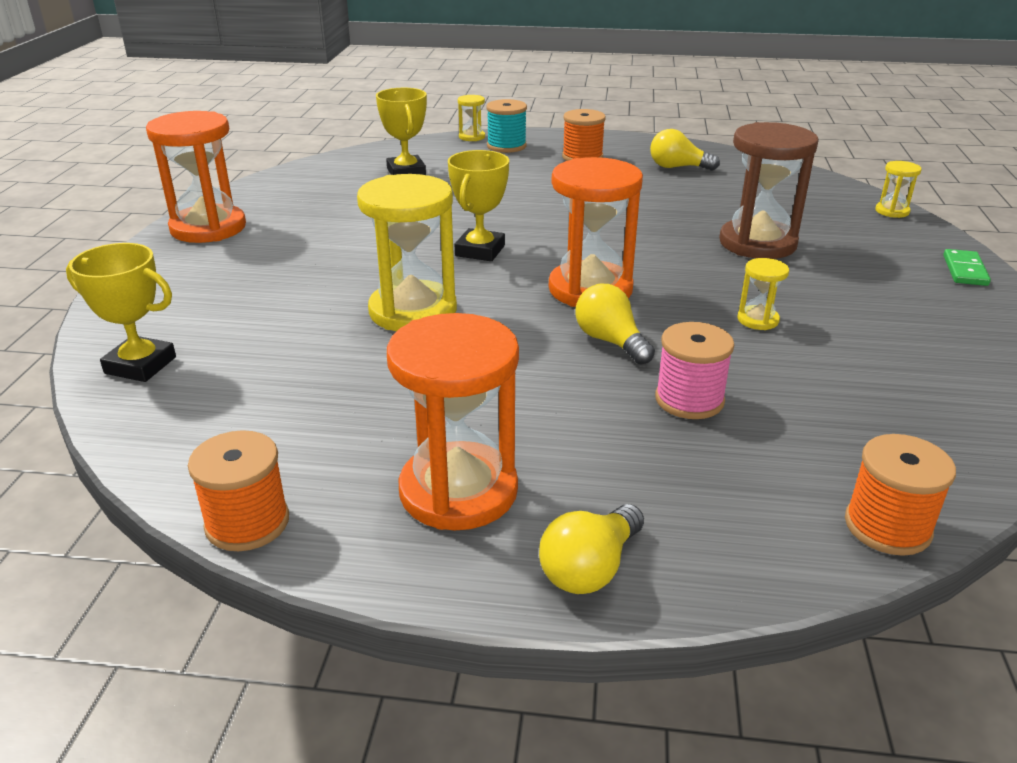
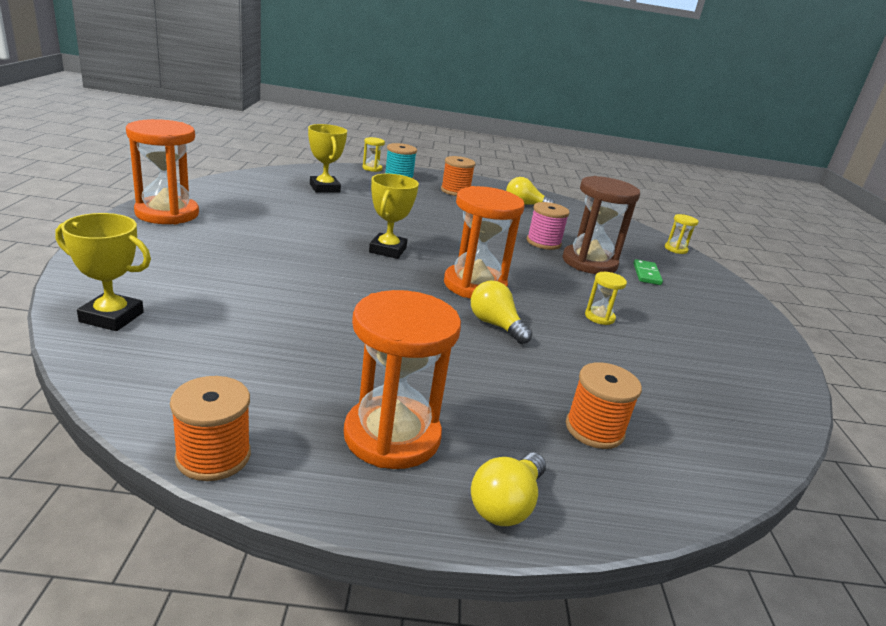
camera: 10 degrees left, 5 degrees down
yellow hourglass [357,174,457,331] -> none
pink spool [655,322,734,419] -> pink spool moved to [527,202,570,250]
orange spool [845,434,956,556] -> orange spool moved to [566,362,642,449]
green domino [943,249,991,286] -> green domino moved to [633,259,663,285]

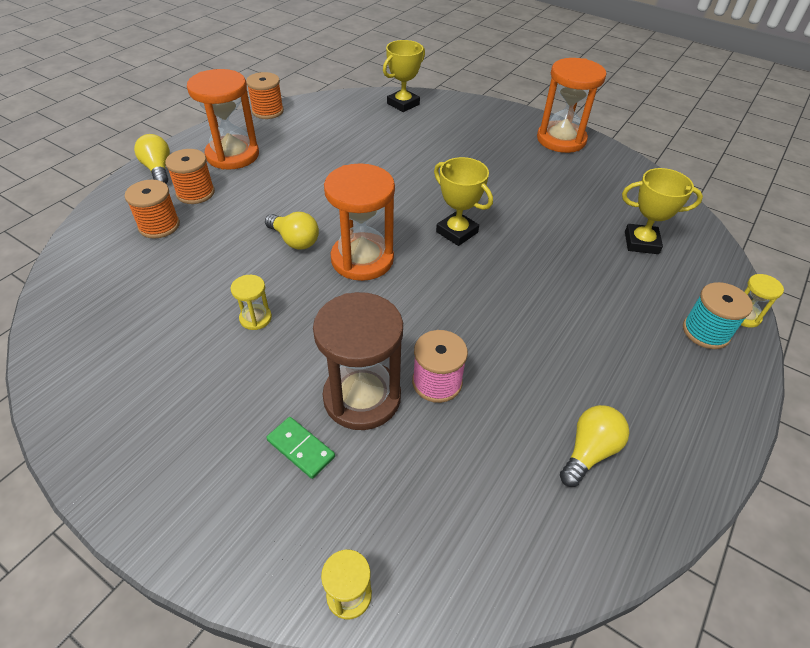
camera: 125 degrees right, 20 degrees up
orange spool [441,156,476,196] -> orange spool moved to [165,149,215,204]
yellow light bulb [471,280,532,344] -> yellow light bulb turned 45 degrees clockwise [265,212,319,250]

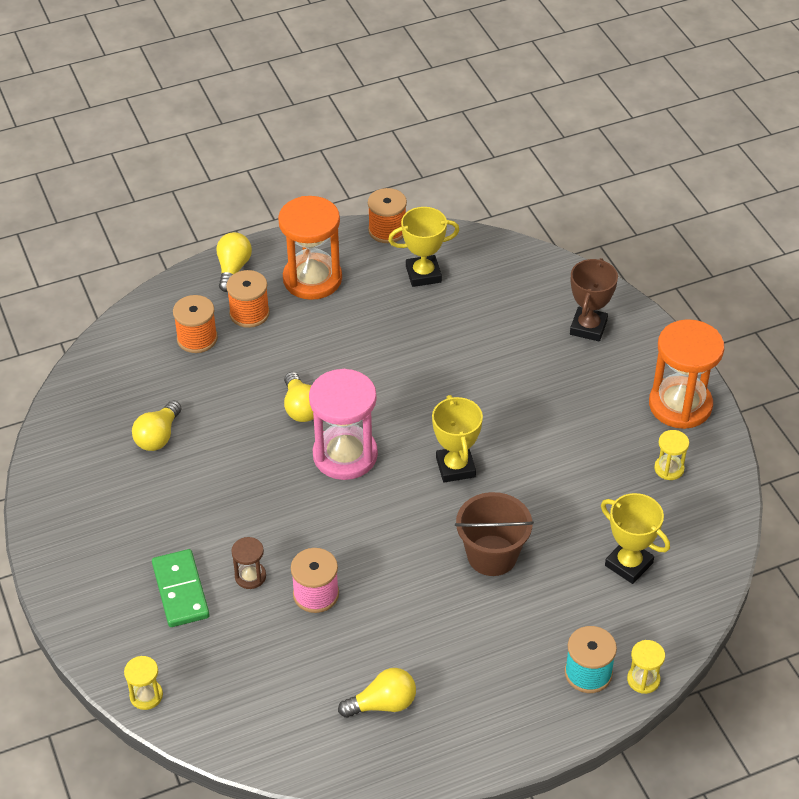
camera: 35 degrees right, 0 degrees up
yellow hourglass [230,275,272,330] -> yellow hourglass moved to [654,430,689,480]
green domino [266,417,335,479] -> green domino [152,549,210,627], size x1.51
brown hourglass [313,292,403,430] -> brown hourglass [231,537,266,589], size x0.46
orange hourglass [324,163,395,281] -> pink hourglass [309,369,378,480]
yellow trophy [383,40,425,112] -> yellow trophy moved to [388,207,459,287]
none -> yellow light bulb [132,400,182,451]
none -> brown bucket [455,492,534,576]
none -> brown trophy [570,258,618,342]

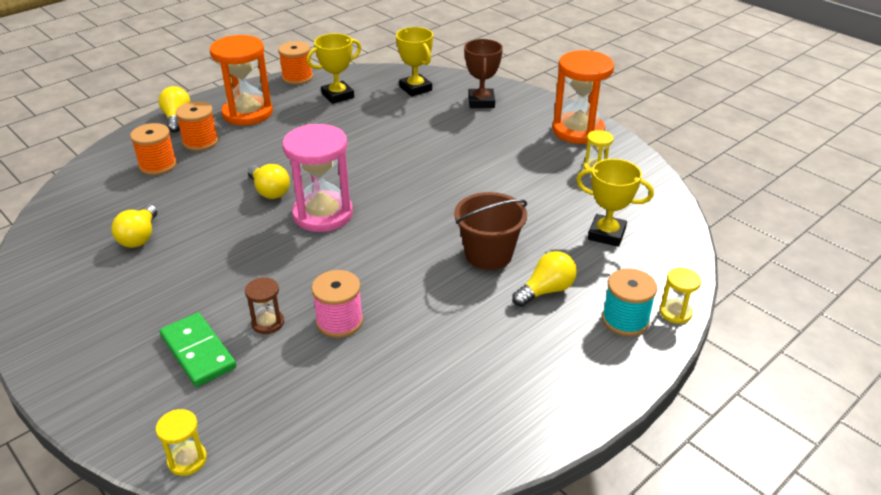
camera: 20 degrees left, 10 degrees down
yellow light bulb [338,668,416,718] -> yellow light bulb moved to [512,251,577,307]
yellow trophy [432,395,483,483] -> yellow trophy moved to [396,27,433,96]

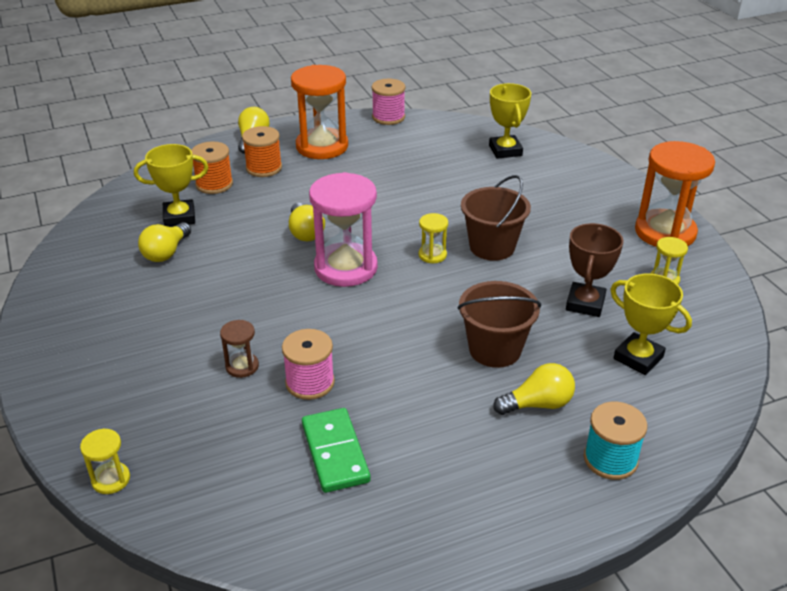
camera: 20 degrees right, 0 degrees up
green domino [160,313,237,387] -> green domino moved to [302,408,371,493]
orange spool [278,41,313,85] -> pink spool [372,79,405,125]
yellow trophy [306,33,361,104] -> yellow trophy moved to [134,144,208,227]
brown trophy [464,39,503,108] -> brown trophy moved to [566,223,623,317]
yellow hourglass [660,268,701,324] -> yellow hourglass moved to [419,213,448,263]
none -> brown bucket [461,175,531,261]

